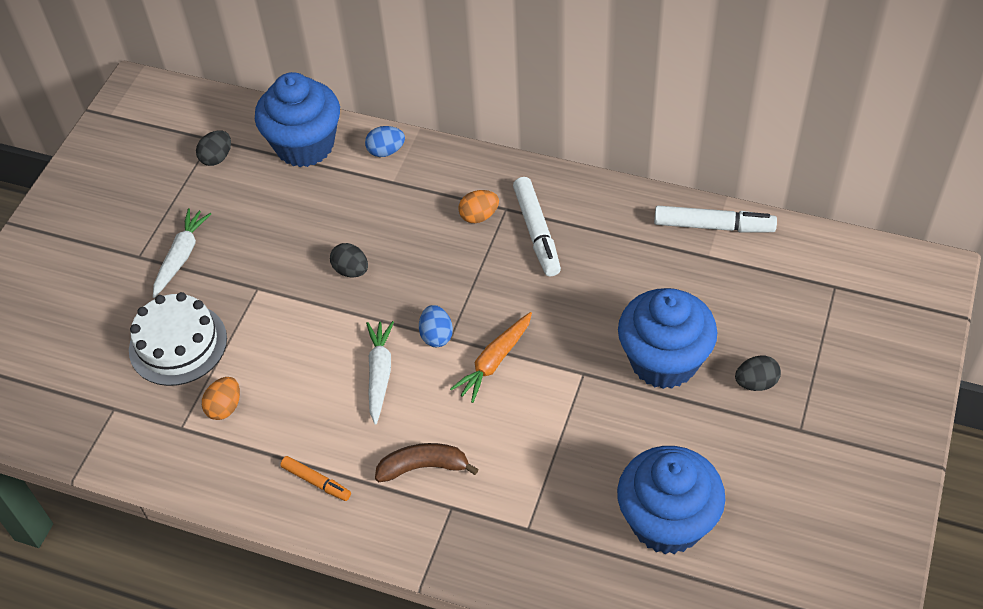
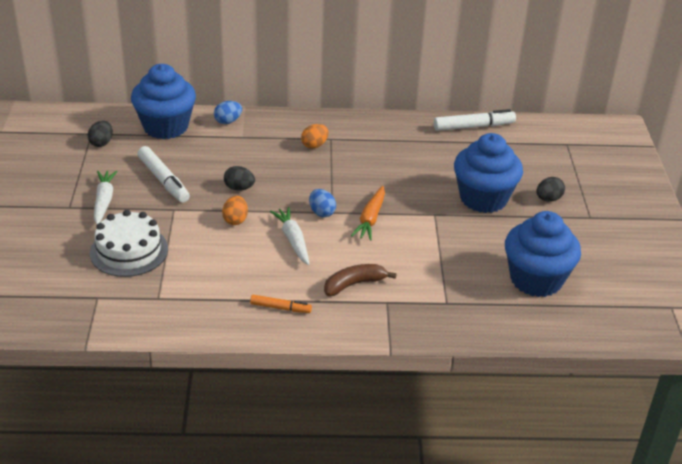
camera: 25 degrees left, 15 degrees down
orange egg [202,377,240,420] -> orange egg moved to [222,196,248,225]
white marker [513,177,561,276] -> white marker moved to [137,146,190,203]

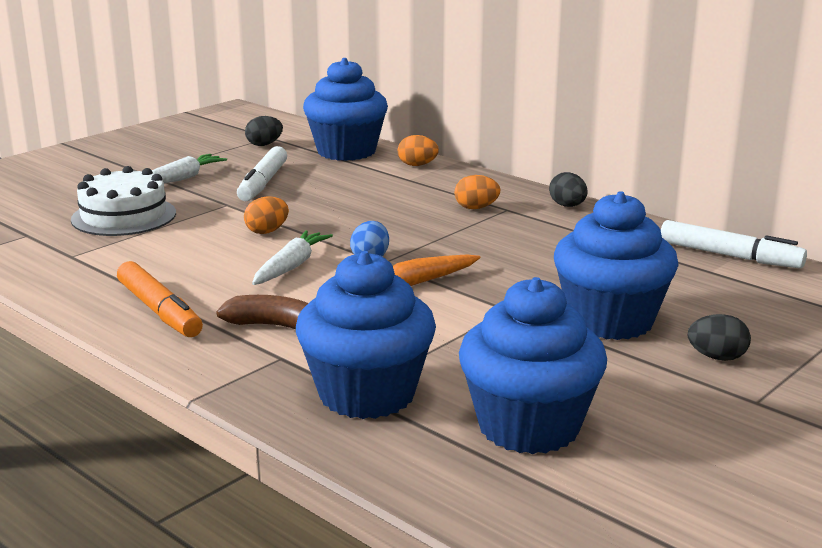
camera: 45 degrees right, 15 degrees down
blue egg [214,101,242,124] -> orange egg [398,135,439,166]
black egg [224,166,255,191] -> black egg moved to [549,172,588,207]
orange marker [250,295,312,313] -> orange marker [117,261,203,337], size x1.69
none -> blue cupcake [296,251,436,419]

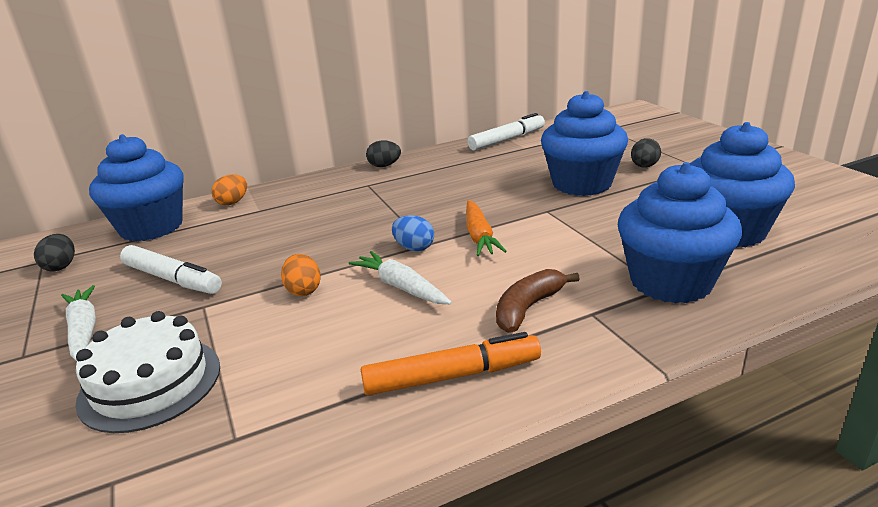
camera: 65 degrees left, 5 degrees up
orange egg [455,175,501,209] -> none

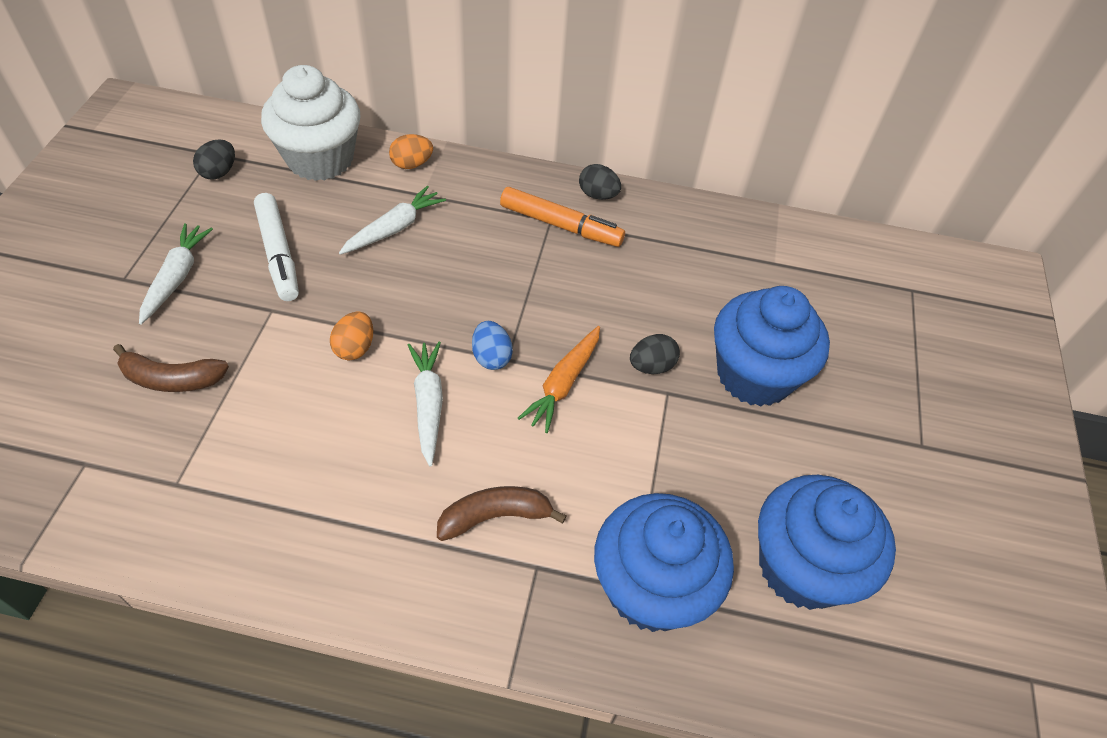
camera: 30 degrees right, 25 degrees up
white cake [75,311,220,433] -> brown banana [113,344,229,392]
blue cupcake [89,134,183,242] -> white cupcake [261,65,360,181]
orange marker [361,332,541,396] -> orange marker moved to [500,187,625,247]
white marker [468,113,545,151] -> none
black egg [631,138,661,168] -> black egg moved to [630,334,680,374]
none -> white carrot [339,186,446,255]

